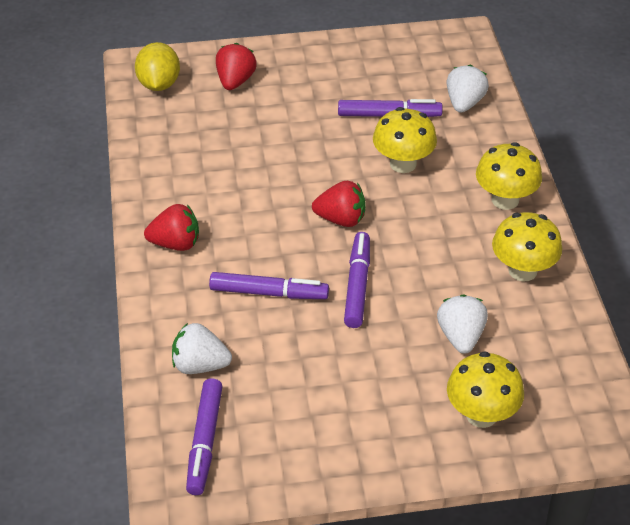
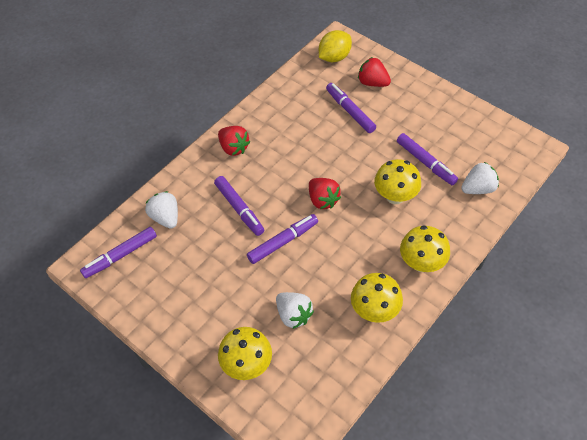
camera: 50 degrees right, 10 degrees up
red strawberry [216,43,257,90] -> red strawberry turned 120 degrees counterclockwise [358,57,391,87]
white strawberry [437,295,488,354] -> white strawberry turned 90 degrees clockwise [276,292,314,329]
none -> purple marker [326,83,376,133]

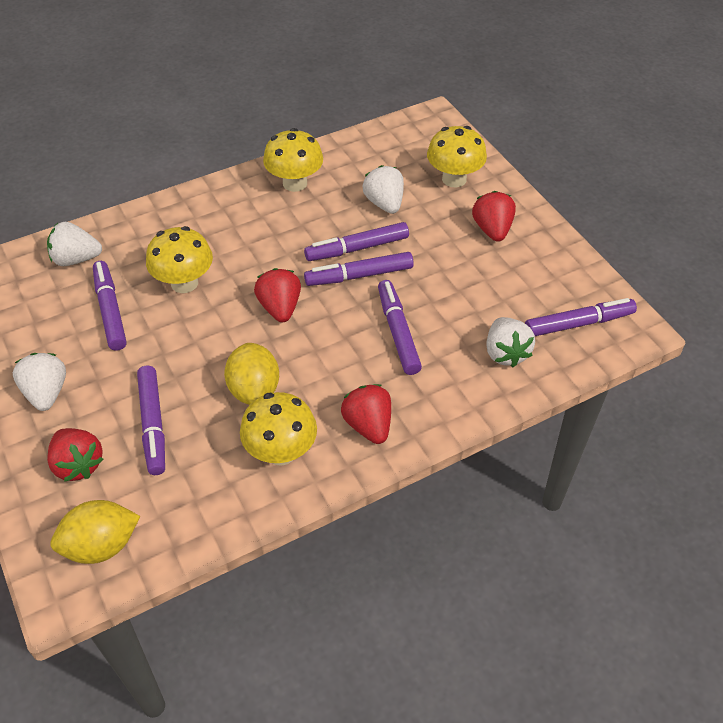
camera: 160 degrees left, 5 degrees down
yellow mushroom [400,225,450,272] -> yellow mushroom moved to [240,392,317,466]
none -> white strawberry [13,353,66,411]
none -> yellow lemon [224,343,279,405]
none -> purple marker [304,222,409,261]
none -> red strawberry [472,191,516,242]

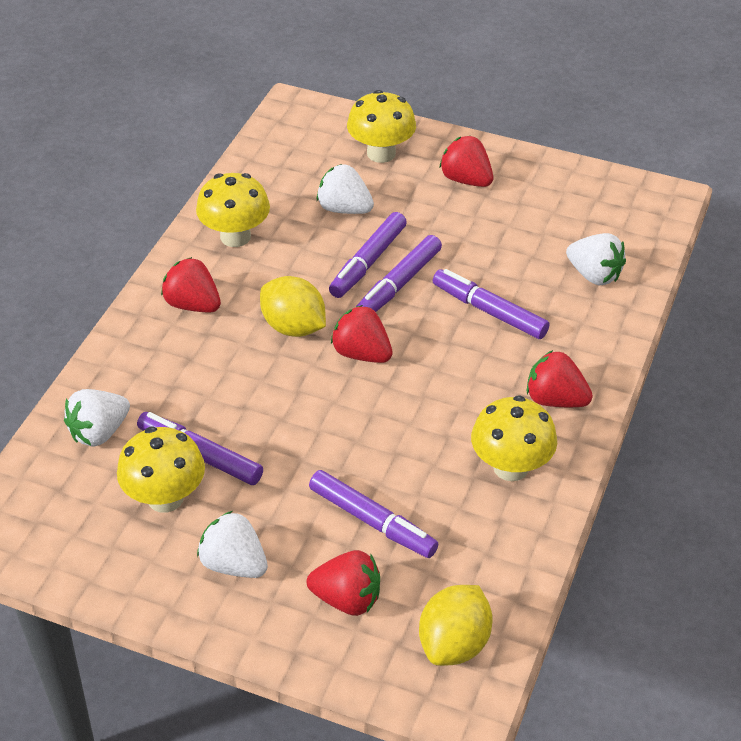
camera: 40 degrees left, 5 degrees down
yellow mushroom [146,226,213,293] -> yellow mushroom moved to [117,427,205,513]
yellow lemon [224,343,279,405] -> yellow lemon moved to [260,276,326,337]
purple marker [525,298,637,336] -> none
none -> red strawberry [161,257,221,312]

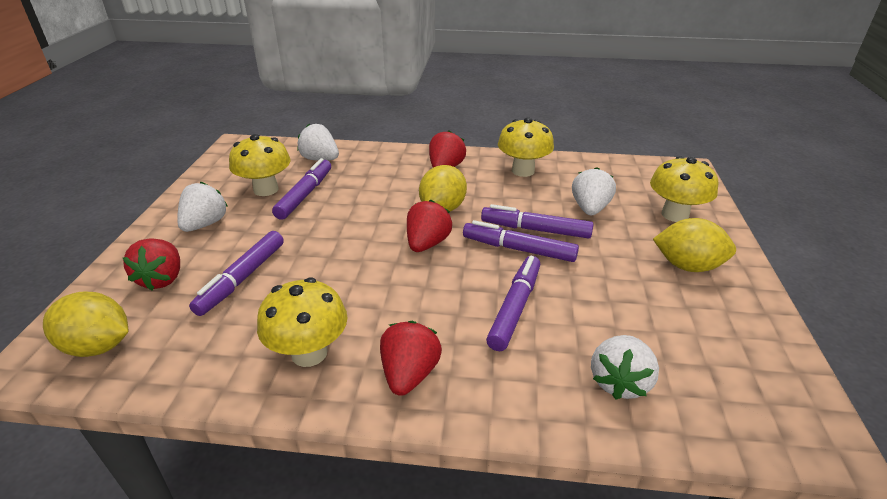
camera: 75 degrees right, 10 degrees down
red strawberry [439,136,493,187] -> yellow lemon [653,218,736,272]

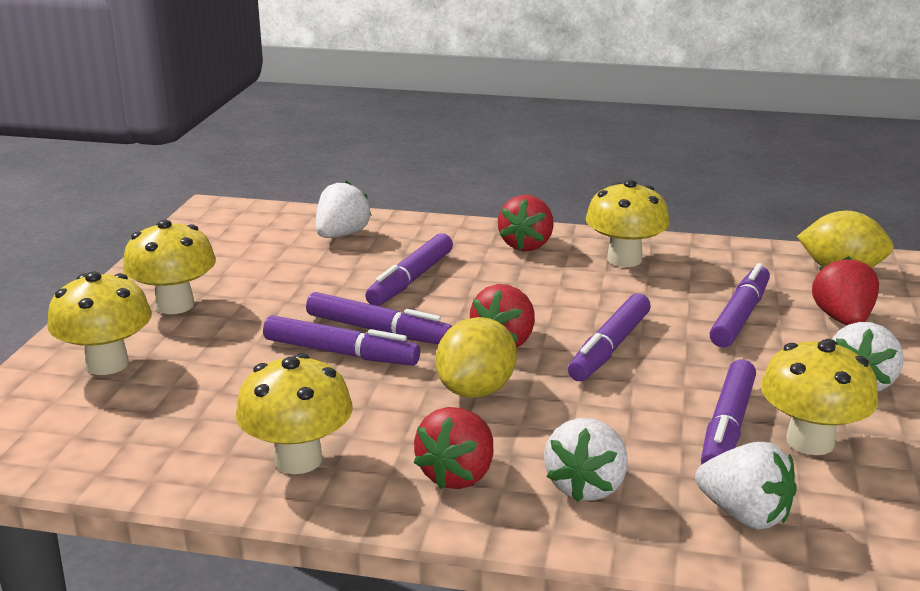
camera: 175 degrees left, 10 degrees down
white strawberry [572,167,616,215] -> white strawberry moved to [544,418,628,502]
yellow lemon [653,218,736,272] -> yellow mushroom [123,220,216,314]
none -> purple marker [568,293,651,381]

